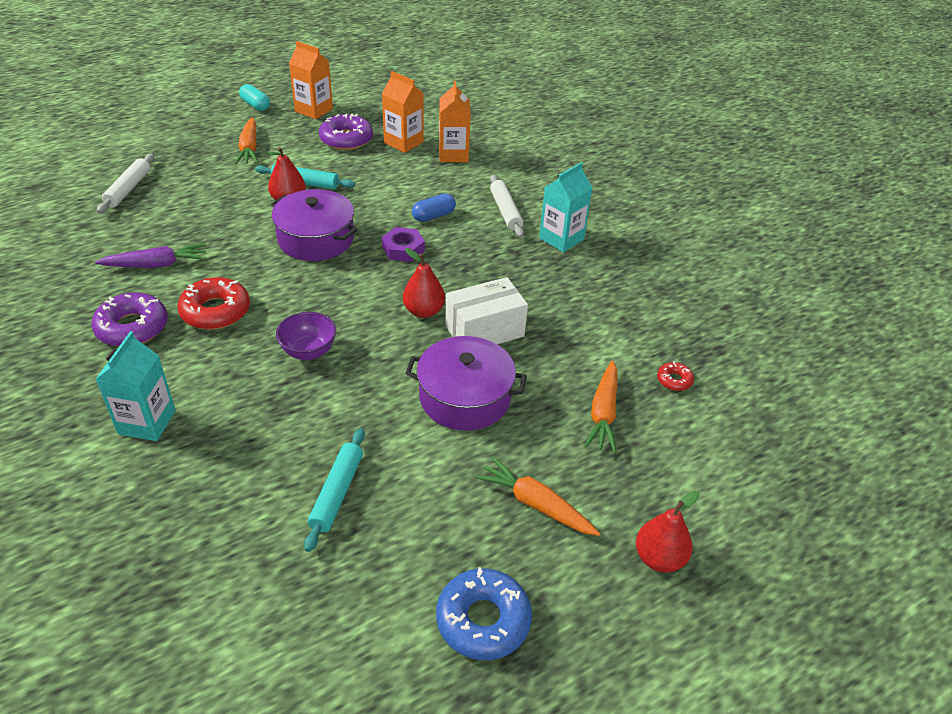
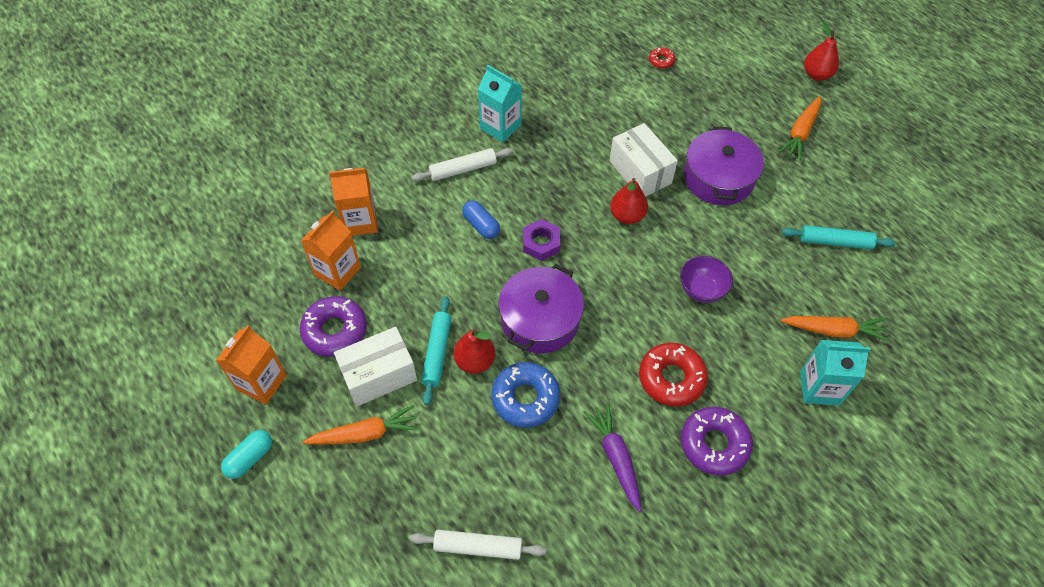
camera: 95 degrees left, 15 degrees up
blue donut [436,567,532,660] -> blue donut moved to [491,362,560,428]
orange carrot [585,360,617,453] -> orange carrot moved to [781,316,889,341]
none -> white box [334,327,417,407]

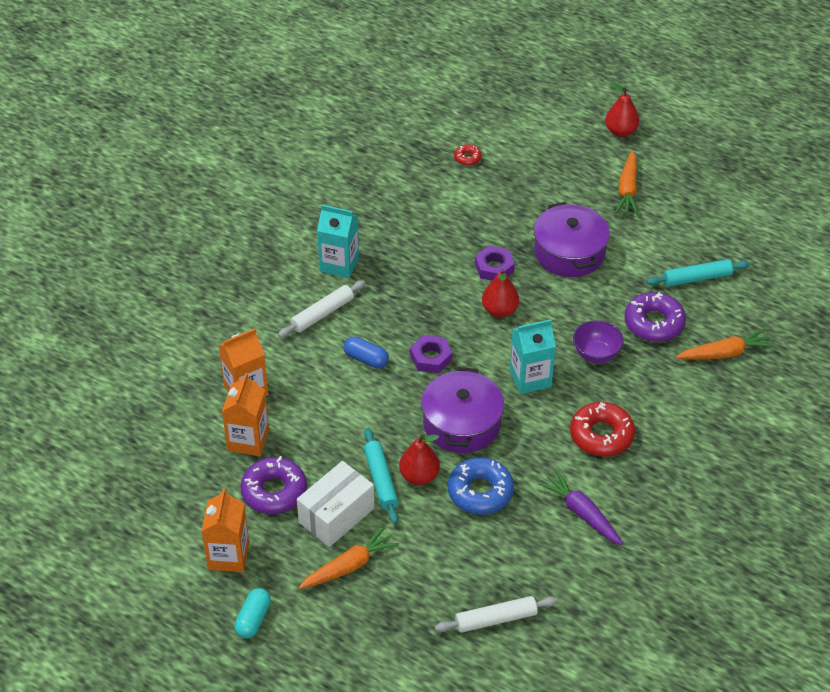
camera: 20 degrees left, 10 degrees down
white box [609,123,678,197] -> purple nut [475,246,515,281]
purple donut [681,407,753,476] -> purple donut moved to [625,292,686,342]
turquoise carton [800,340,871,406] -> turquoise carton moved to [510,319,556,394]

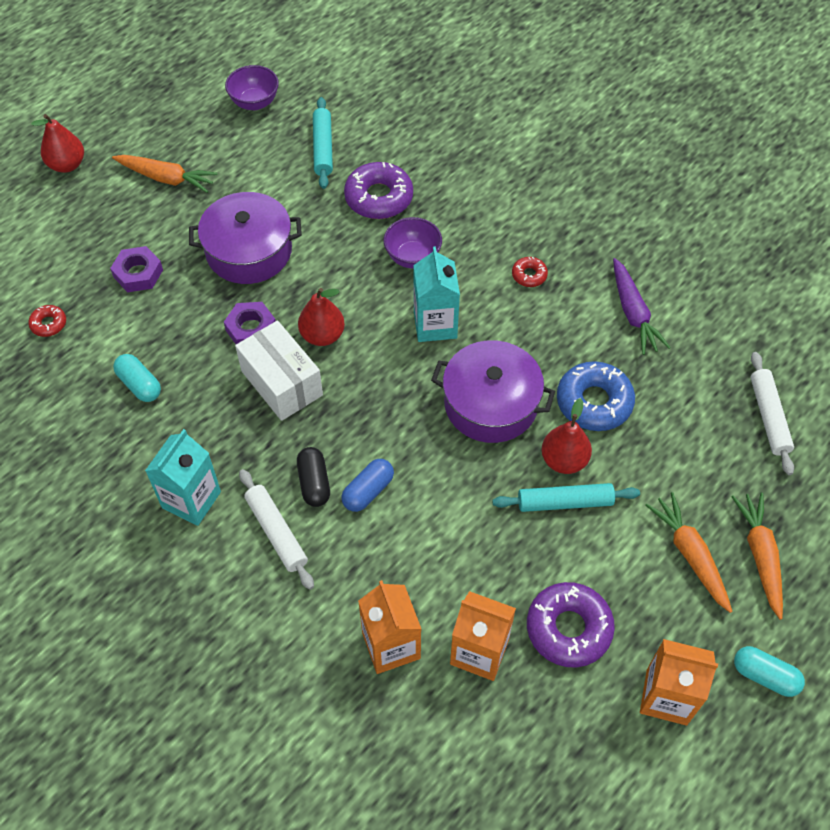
camera: 80 degrees left, 10 degrees up
white box [297,461,374,547] -> white box moved to [235,320,323,421]
purple nut [410,335,452,373] -> purple nut moved to [110,246,163,292]
purple carrot [538,470,623,545] -> purple carrot turned 75 degrees counterclockwise [613,258,671,355]
red donut [570,402,635,457] -> red donut [512,257,548,287], size x0.50
orange carrot [676,329,774,360] -> orange carrot moved to [731,492,783,620]
none -> turquoise capsule [113,354,161,402]
none -> purple bowl [225,65,279,110]
none -> black capsule [297,447,330,507]

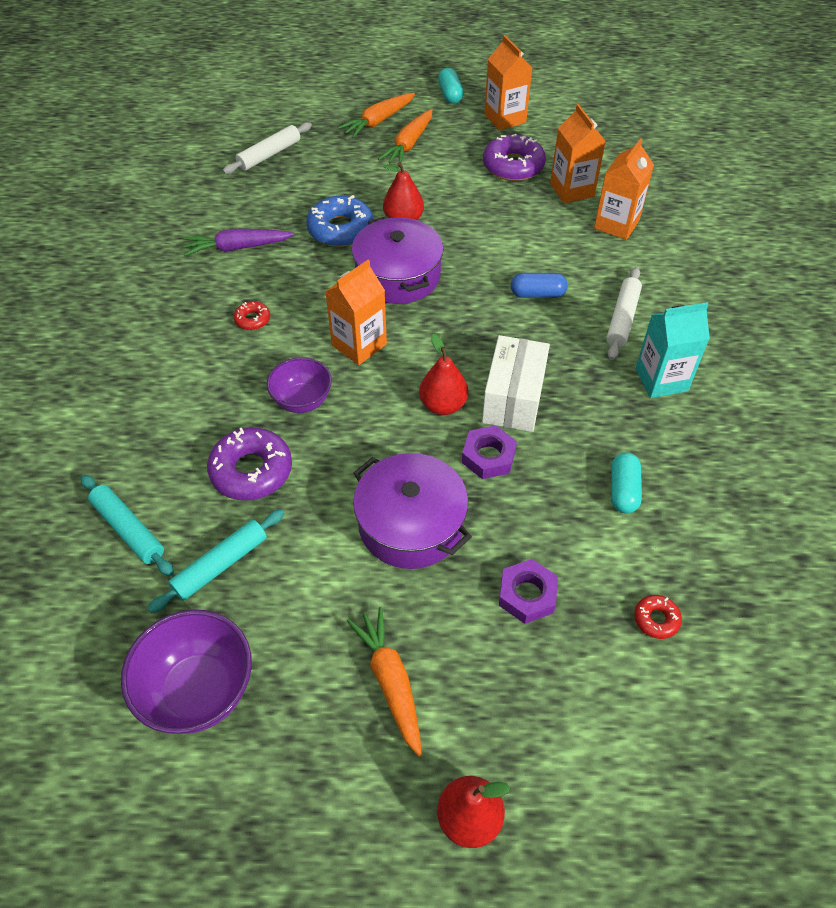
camera: 130 degrees left, 5 degrees down
purple bowl [225,65,279,110] -> purple bowl [121,610,252,734], size x1.55
black capsule [297,447,330,507] -> none
turquoise carton [413,247,460,342] -> orange carton [325,260,387,365]
turquoise rolling pin [492,483,640,512] -> turquoise rolling pin moved to [80,475,174,576]
purple carrot [613,258,671,355] -> purple carrot turned 135 degrees counterclockwise [183,229,294,256]

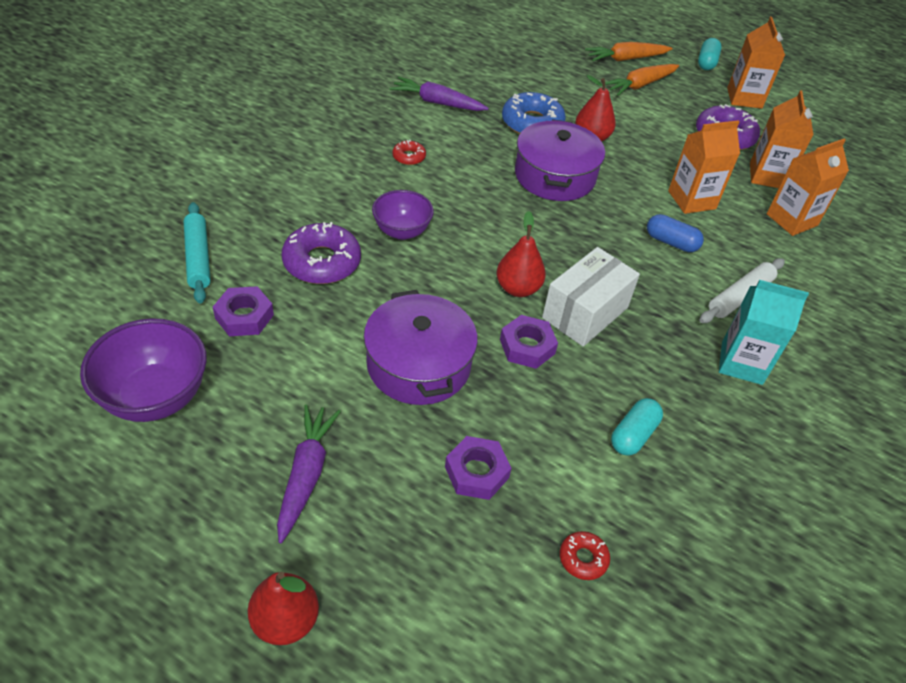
camera: 25 degrees right, 5 degrees down
turquoise rolling pin [147,509,285,613] -> purple nut [213,286,274,336]
white rolling pin [223,122,312,174] -> none
orange carton [325,260,387,365] -> orange carton moved to [668,120,740,214]
orange carrot [347,607,422,757] -> purple carrot [277,405,341,543]

